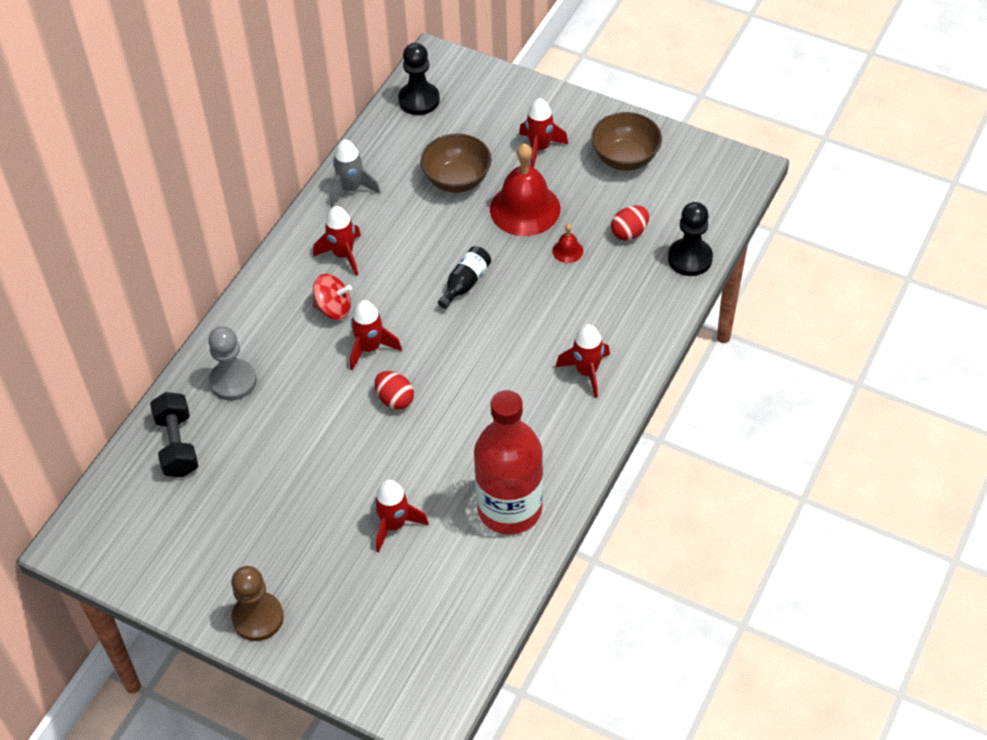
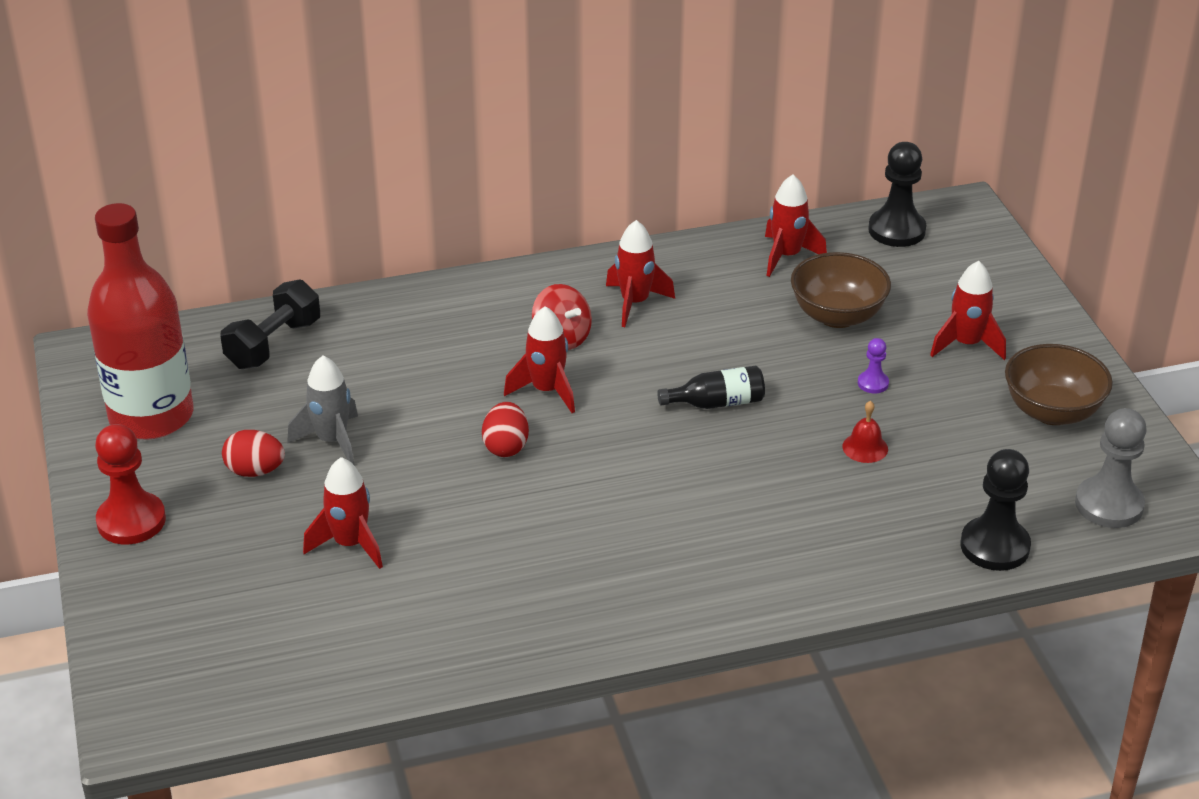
camera: 45 degrees right, 15 degrees down
grey pawn [208,326,257,401] -> grey pawn moved to [1075,408,1147,528]
brown pawn [231,566,284,641] -> red pawn [95,424,166,544]
grey rocket [330,139,380,207] -> grey rocket moved to [287,356,358,465]
red bottle [474,390,543,535] -> red bottle moved to [87,203,194,440]
red bell [490,143,560,236] -> purple pawn [858,338,889,393]
red rocket [556,324,610,398] -> red rocket moved to [765,175,827,277]
red egg [611,205,649,241] -> red egg moved to [222,430,285,477]

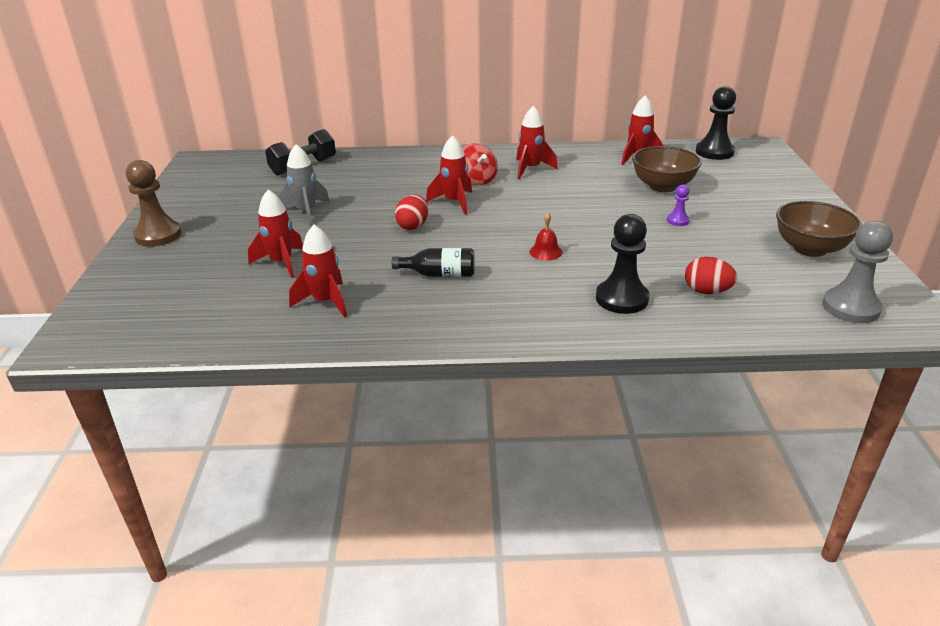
camera: 15 degrees right, 5 degrees down
red bottle [87,203,194,440] -> none
red pawn [95,424,166,544] -> brown pawn [126,160,182,247]
red egg [222,430,285,477] -> red egg moved to [685,257,737,294]
black bottle [657,366,765,409] -> black bottle moved to [392,248,475,277]
red bell [842,401,888,463] -> red bell moved to [530,212,563,260]
red rocket [930,261,1006,360] -> red rocket moved to [289,225,347,318]
black pawn [961,449,1031,571] -> black pawn moved to [596,214,649,314]

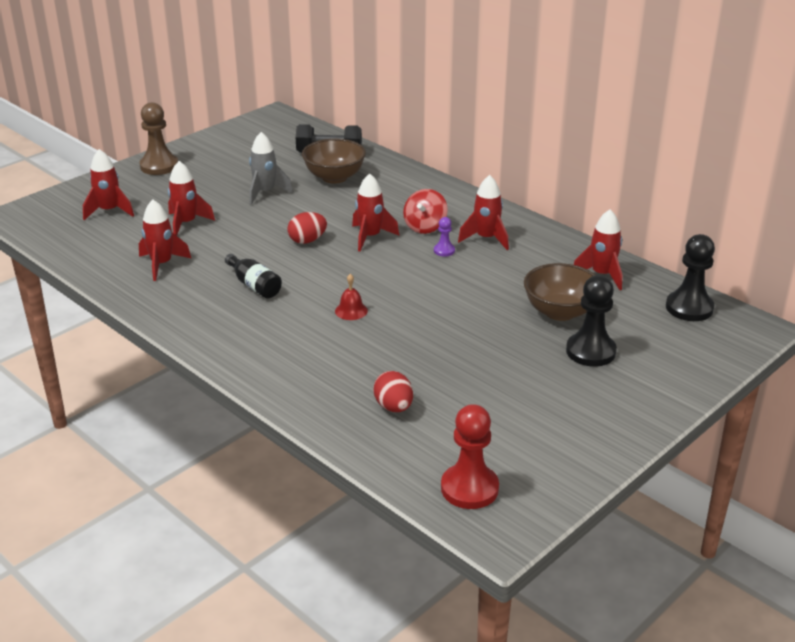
camera: 45 degrees right, 0 degrees up
black pawn [596,214,649,314] -> black pawn moved to [566,275,617,367]
purple pawn [667,185,690,226] -> purple pawn moved to [434,217,455,257]
brown bowl [776,201,862,257] -> brown bowl moved to [302,139,366,183]
grey pawn [822,221,893,323] -> red pawn [441,404,499,509]
none -> red rocket [83,149,134,220]

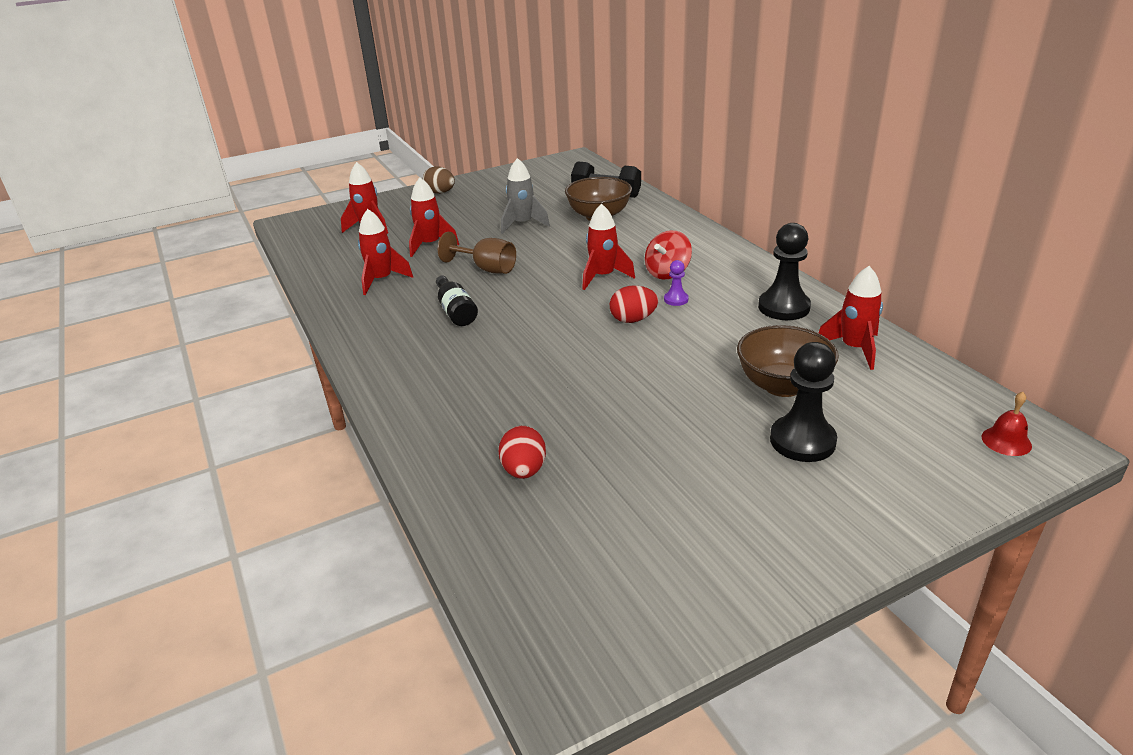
camera: 20 degrees right, 0 degrees up
brown pawn [139,102,178,175] -> brown egg [423,166,455,194]
red egg [288,212,327,244] -> red egg moved to [610,286,658,323]
red bell [335,274,368,320] -> red bell moved to [981,392,1032,456]
red pawn [441,404,499,509] -> none
red rocket [458,175,509,250] -> none
black pawn [666,234,715,321] -> black pawn moved to [758,223,811,320]
none -> brown goblet [438,232,516,274]

